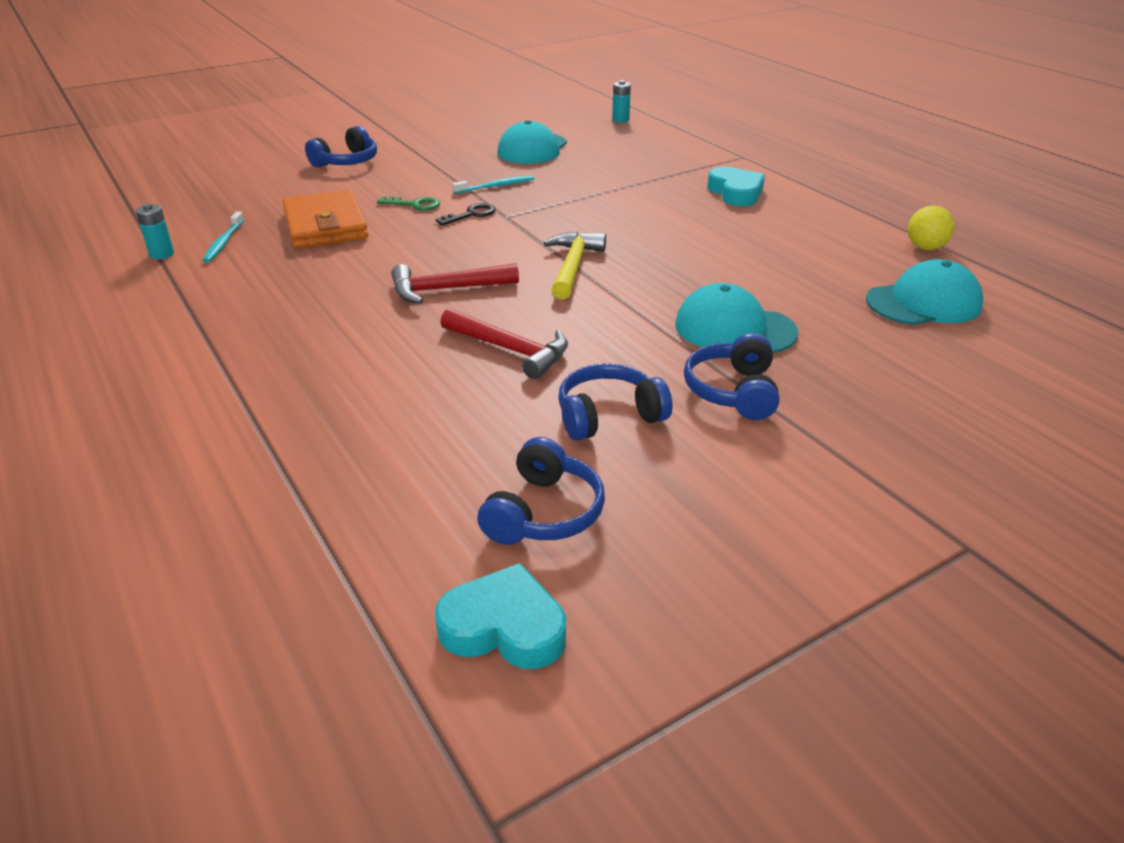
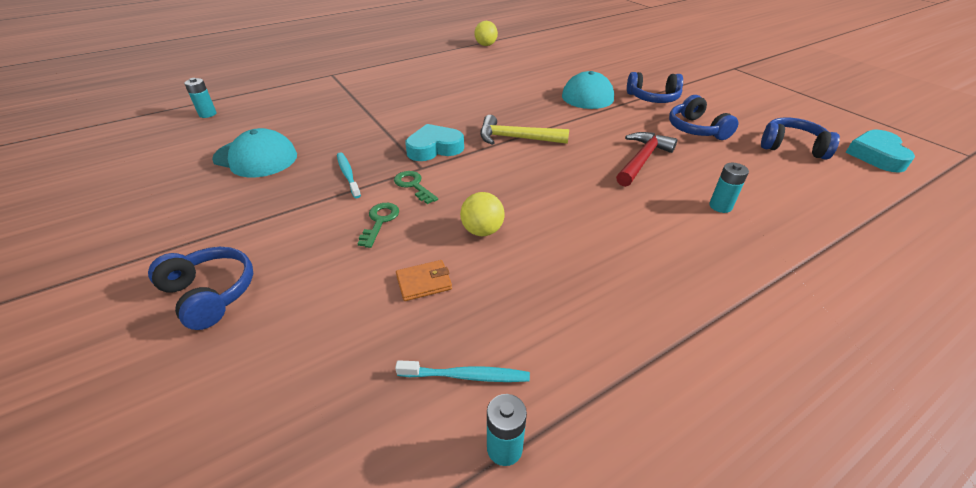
camera: 90 degrees left, 5 degrees up
orange wallet [282,189,368,249] -> orange wallet [396,260,452,301], size x0.44
red hammer [391,263,519,304] -> none
black key [436,203,496,226] -> green key [394,171,438,204]
turquoise heart [707,167,765,206] -> turquoise heart moved to [405,124,464,161]
turquoise cap [866,259,983,325] -> none
none -> yellow ball [460,192,504,236]
none -> turquoise battery [709,163,749,213]

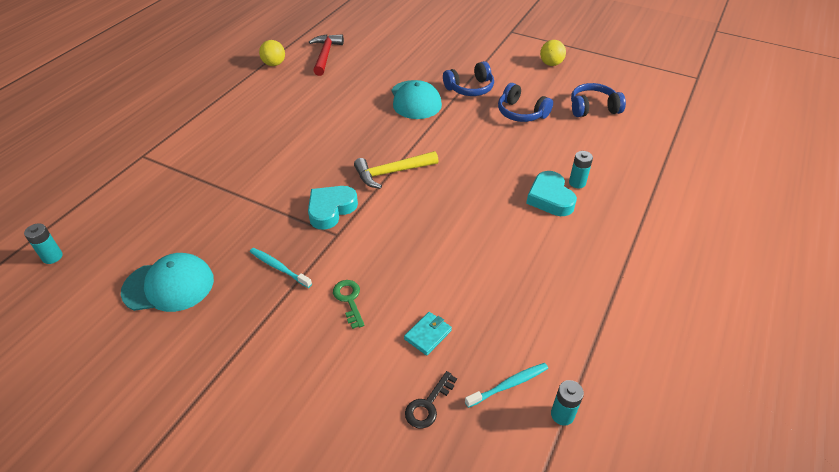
camera: 30 degrees left, 5 degrees up
blue headphones [148,247,253,330] -> none
green key [394,171,438,204] -> none
orange wallet [396,260,452,301] -> turquoise wallet [404,312,452,356]
yellow ball [460,192,504,236] -> yellow ball moved to [540,40,566,66]
red hammer [616,132,677,187] -> red hammer moved to [309,35,344,76]
turquoise heart [845,130,915,172] -> turquoise heart moved to [526,171,577,216]
none -> black key [405,371,457,429]

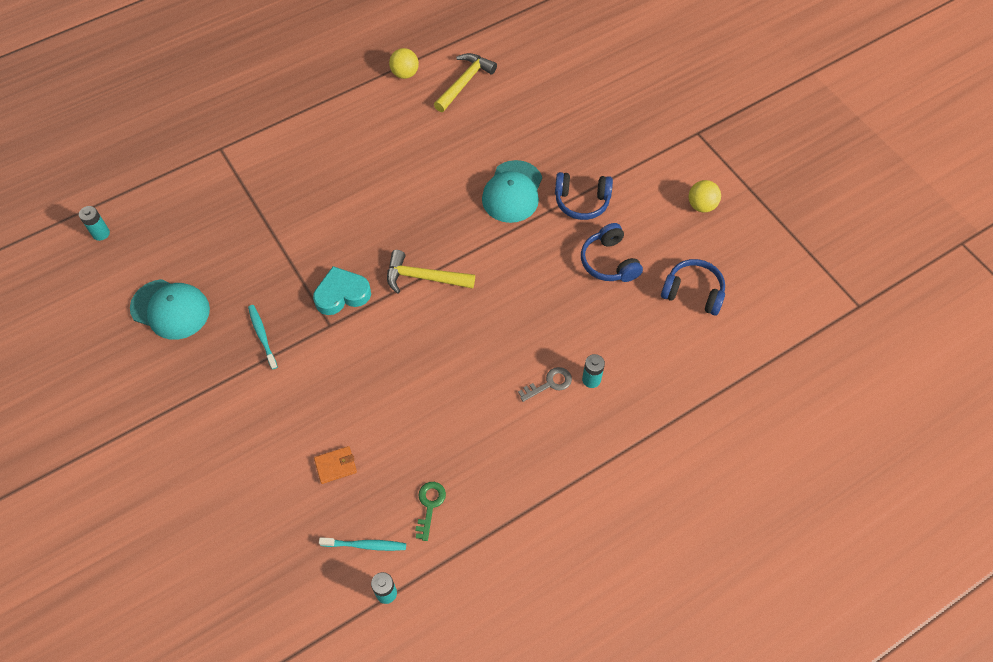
camera: 30 degrees right, 15 degrees up
red hammer [309,35,344,76] -> yellow hammer [434,53,497,112]
green key [333,280,364,329] -> green key moved to [415,482,446,541]
turquoise wallet [404,312,452,356] -> orange wallet [314,446,357,484]
black key [405,371,457,429] -> none
turquoise heart [526,171,577,216] -> grey key [518,367,572,402]

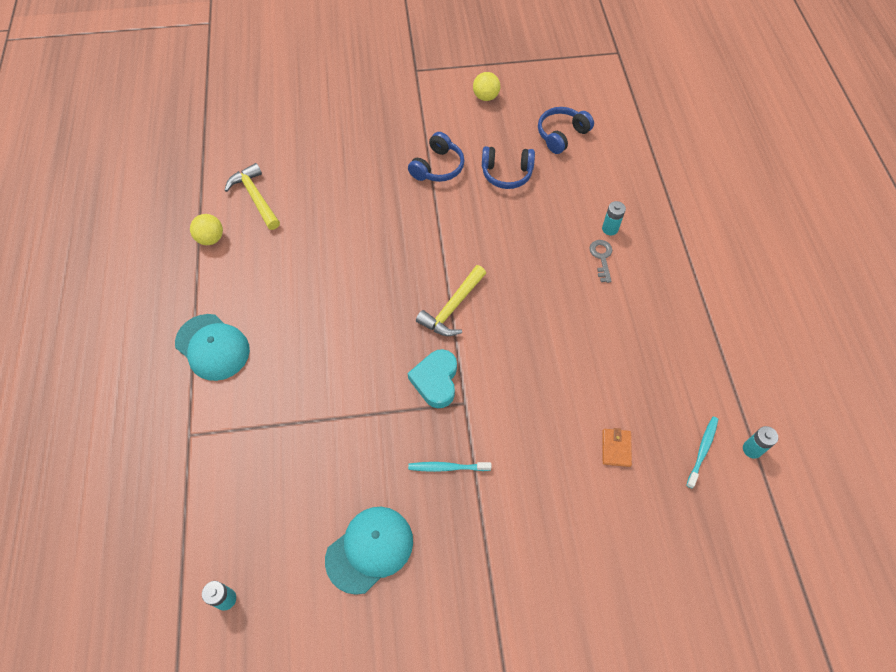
camera: 65 degrees left, 0 degrees up
green key [415,482,446,541] -> none
turquoise cap [482,160,542,223] -> turquoise cap moved to [175,314,250,381]

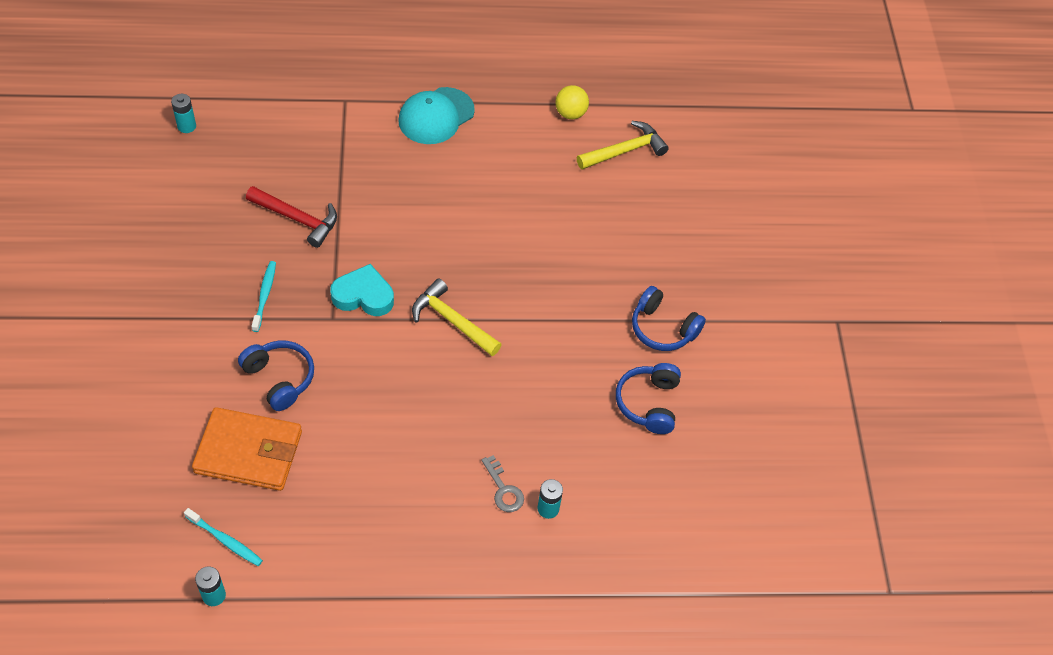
camera: 90 degrees right, 5 degrees down
turquoise cap [325,507,413,595] -> none
yellow ball [473,72,500,101] -> none
blue headphones [538,107,594,154] -> blue headphones moved to [238,340,314,411]
grey key [589,240,612,283] -> grey key turned 60 degrees clockwise [482,455,524,512]
orange wallet [602,428,632,467] -> orange wallet [192,407,302,491], size x2.26
none -> red hammer [246,186,337,248]

